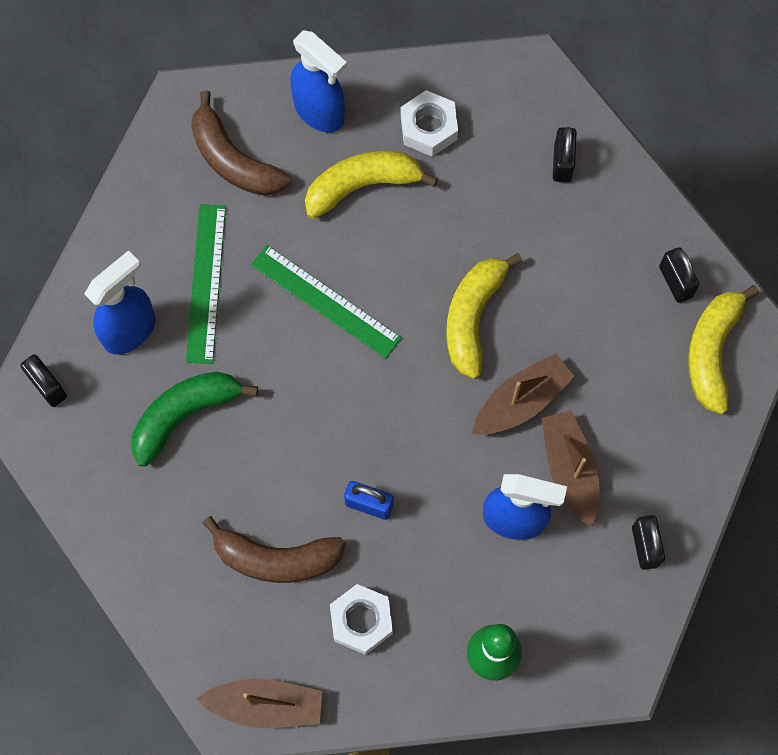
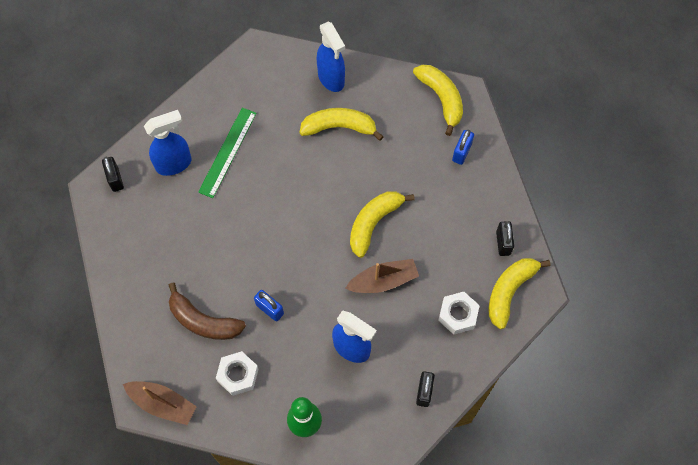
camera: 20 degrees right, 5 degrees down
green banana [131,372,258,467] -> none
brown banana [191,90,291,196] -> none
green ruler [251,245,401,359] -> none
white nut [401,90,458,157] -> white nut moved to [438,292,480,335]
brown boat [542,410,600,527] -> none
black padlock [553,127,577,182] -> blue padlock [452,130,474,165]
none -> yellow banana [413,65,463,136]

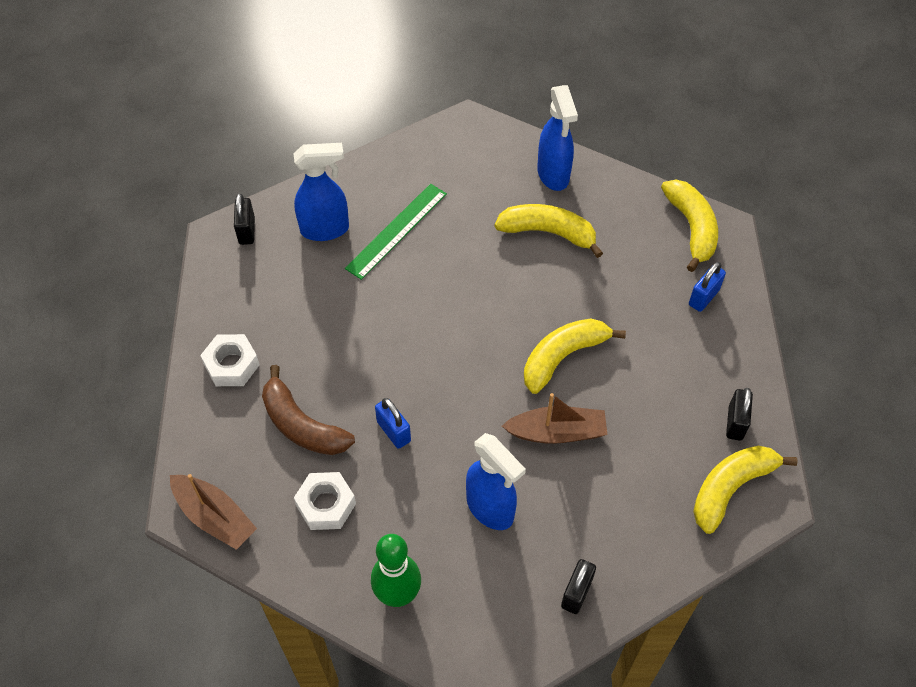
camera: 15 degrees right, 10 degrees down
white nut [438,292,480,335] -> white nut moved to [200,334,260,386]

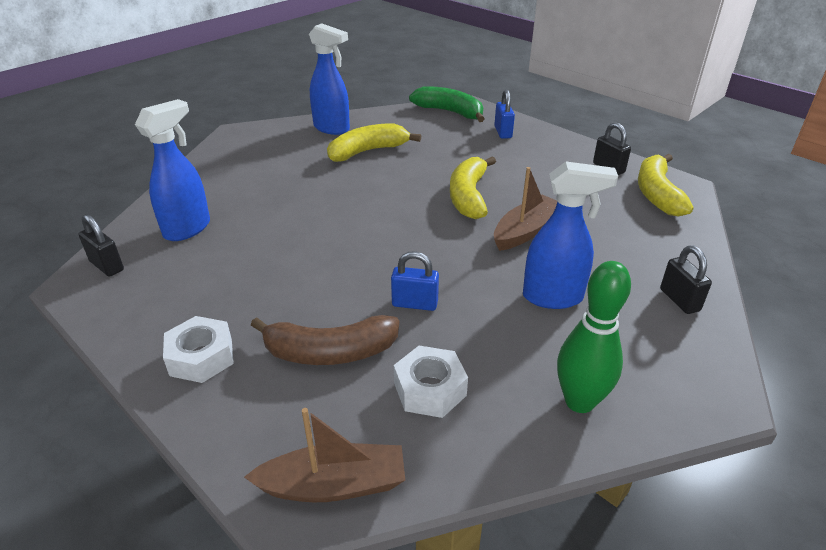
camera: 45 degrees left, 20 degrees down
green ruler [345,184,447,280] -> none
yellow banana [661,180,718,272] -> green banana [409,86,485,122]

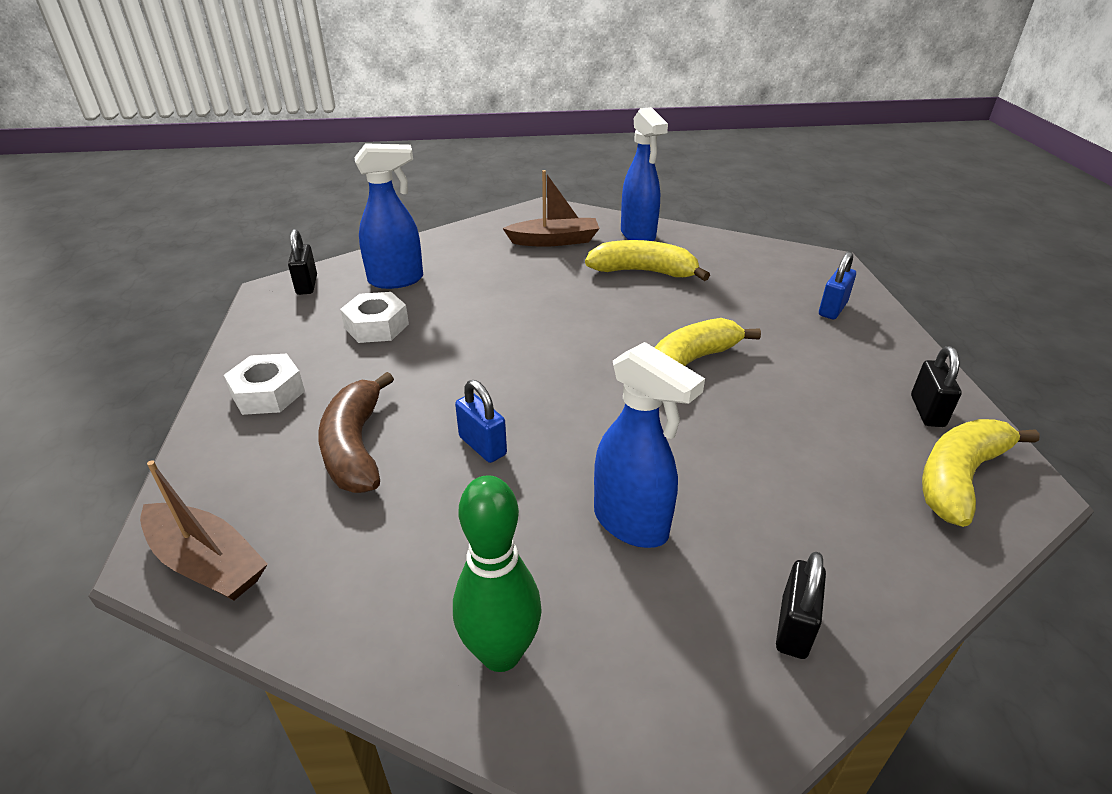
camera: 40 degrees right, 0 degrees up
brown banana [251,315,399,365] -> brown banana turned 45 degrees clockwise [318,372,394,493]
white nut [394,346,468,418] -> white nut moved to [340,292,409,343]
green banana [409,86,485,122] -> none
brown boat [494,167,557,251] -> brown boat moved to [502,170,600,247]

